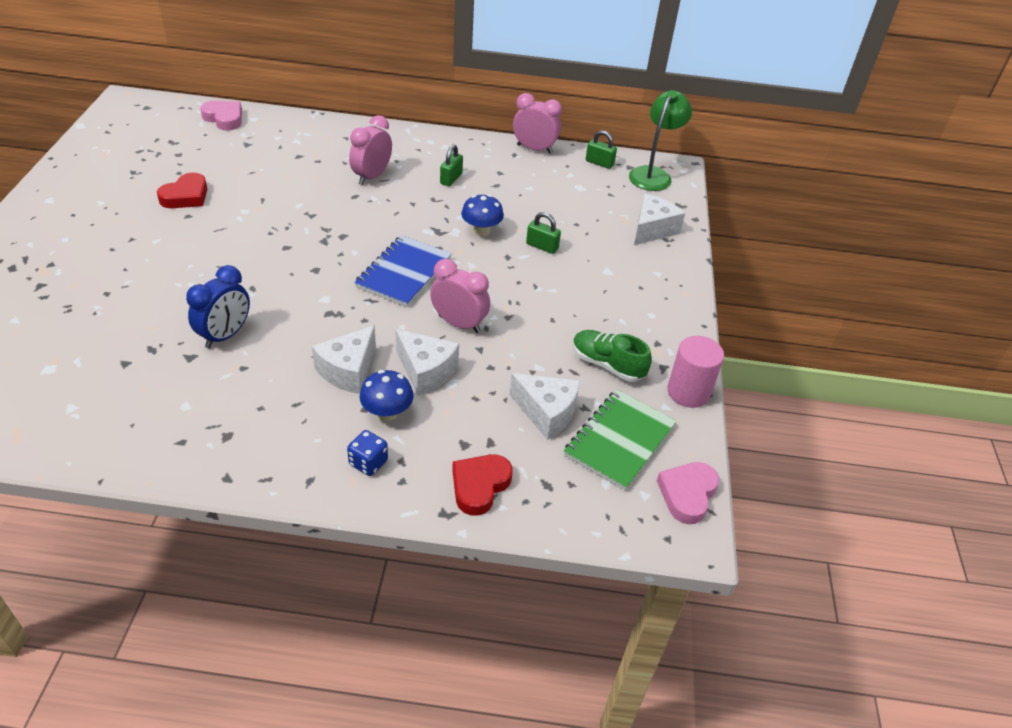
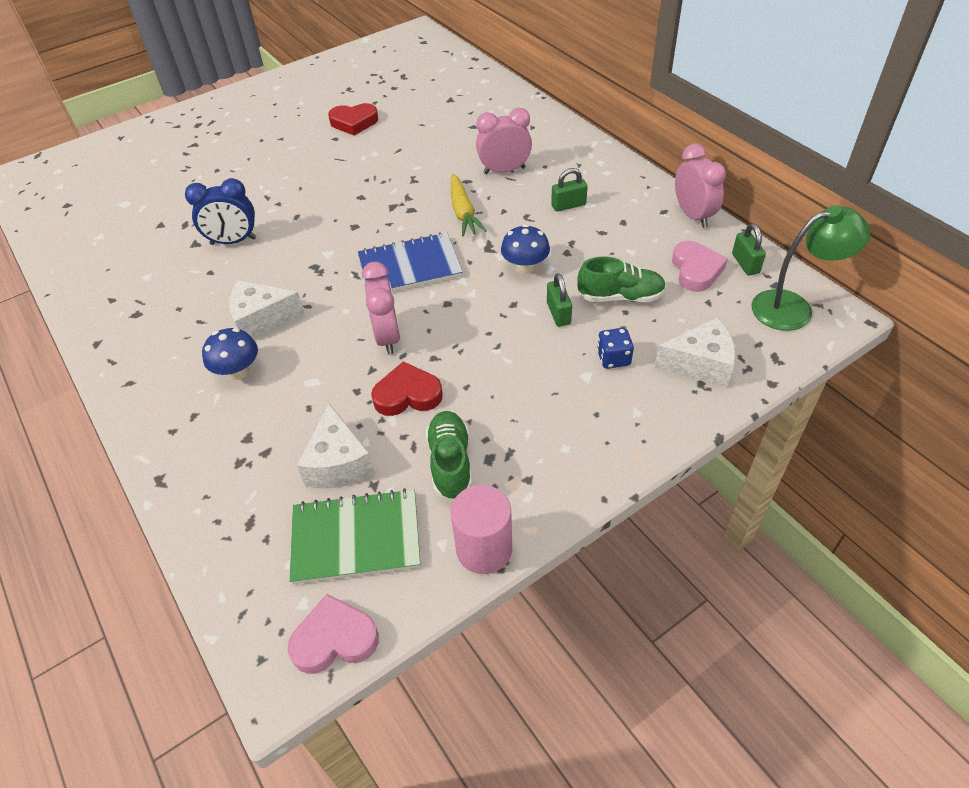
camera: 55 degrees right, 5 degrees up
pink heart [200,101,242,131] -> pink heart moved to [672,241,728,292]
blue dice [347,430,388,476] -> blue dice moved to [597,328,634,369]
white cheese [395,329,459,396] -> none
red heart [452,454,513,516] -> red heart moved to [371,361,443,416]
none -> yellow carrot [451,174,487,237]
none -> green shoe [577,256,666,302]

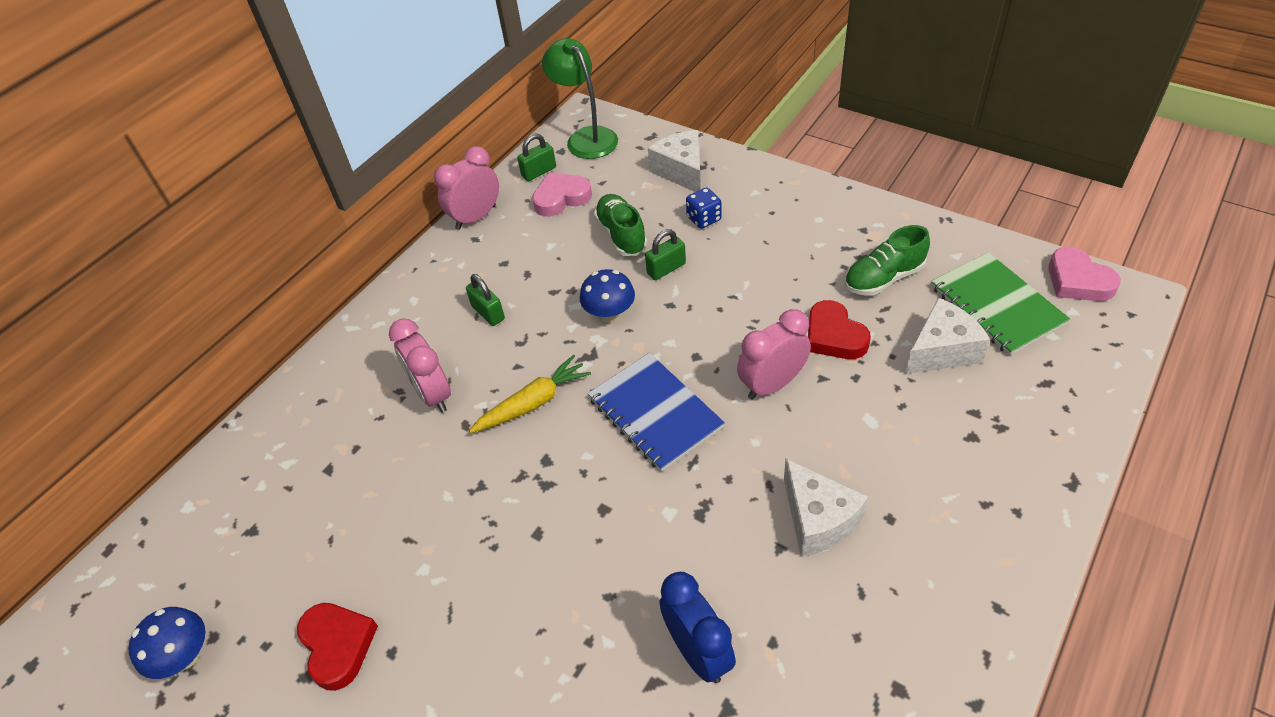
camera: 110 degrees left, 0 degrees up
blue mushroom [202,328,258,380] -> blue mushroom moved to [128,607,205,679]
pink cylinder [450,485,512,574] -> none

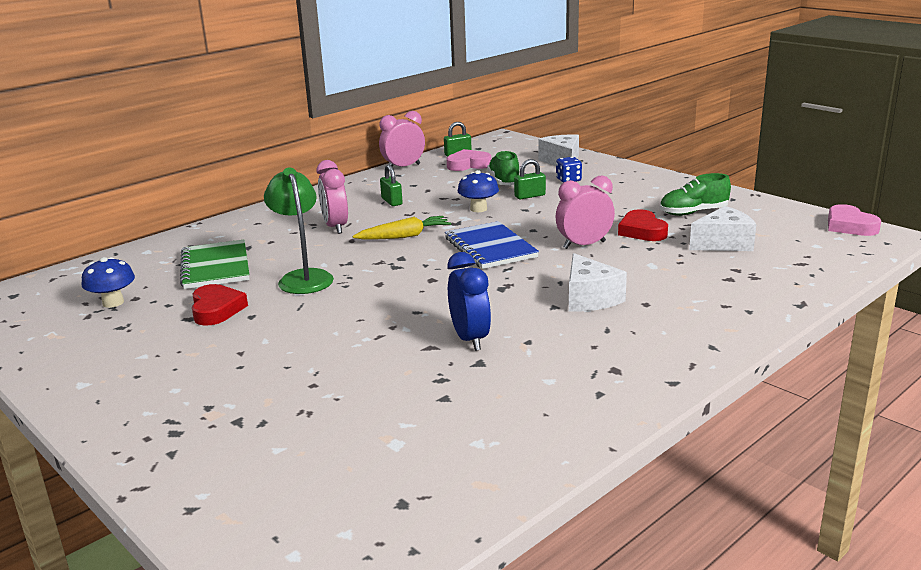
camera: 10 degrees right, 25 degrees down
green lamp [542,38,618,159] -> green lamp moved to [264,168,334,294]
green notebook [931,252,1070,356] -> green notebook moved to [180,240,250,289]

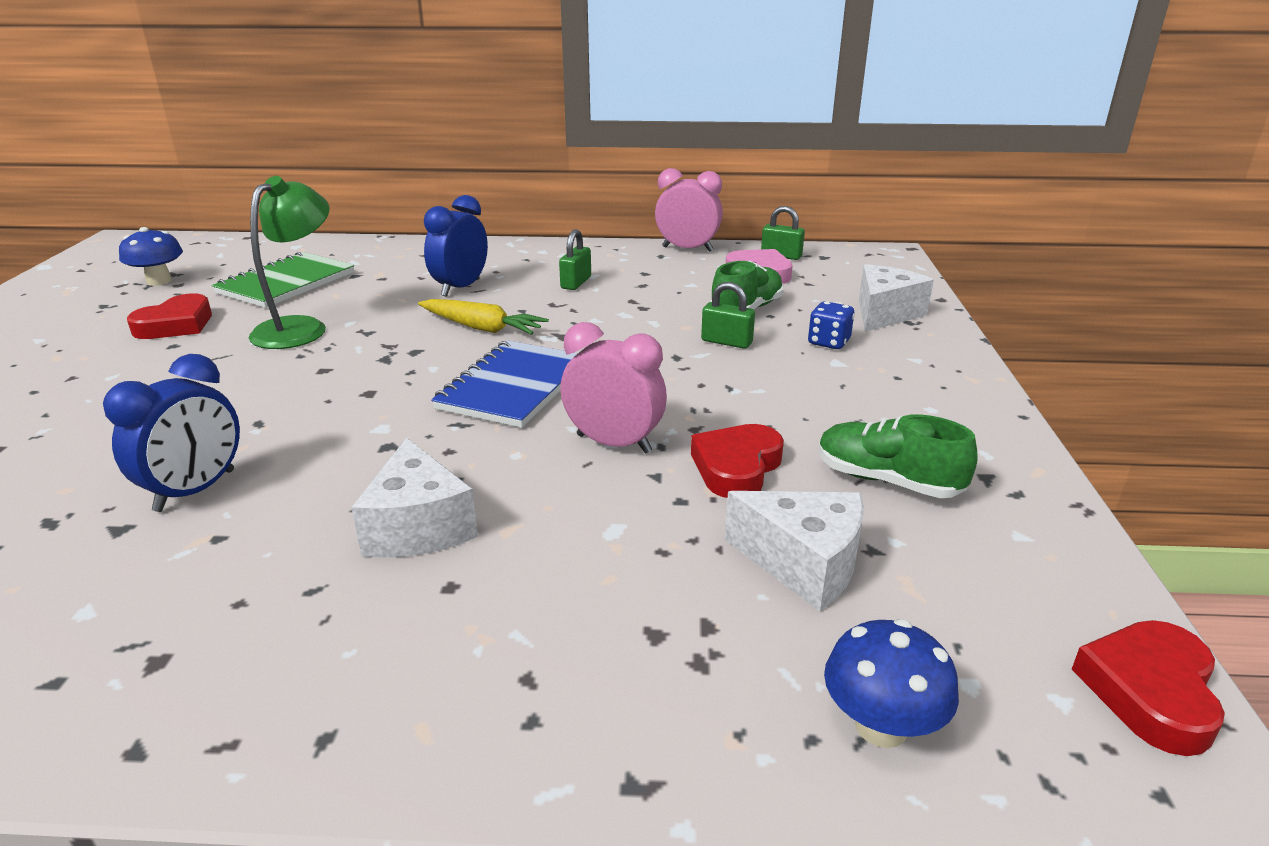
camera: 45 degrees right, 5 degrees up
pink clock [317,160,348,234] -> blue clock [424,195,488,297]
blue mushroom [458,170,499,212] -> blue mushroom moved to [824,619,959,748]
white cheese [569,253,627,311] -> white cheese turned 45 degrees counterclockwise [351,438,478,558]
pink heart [828,204,881,236] -> red heart [1071,620,1225,756]

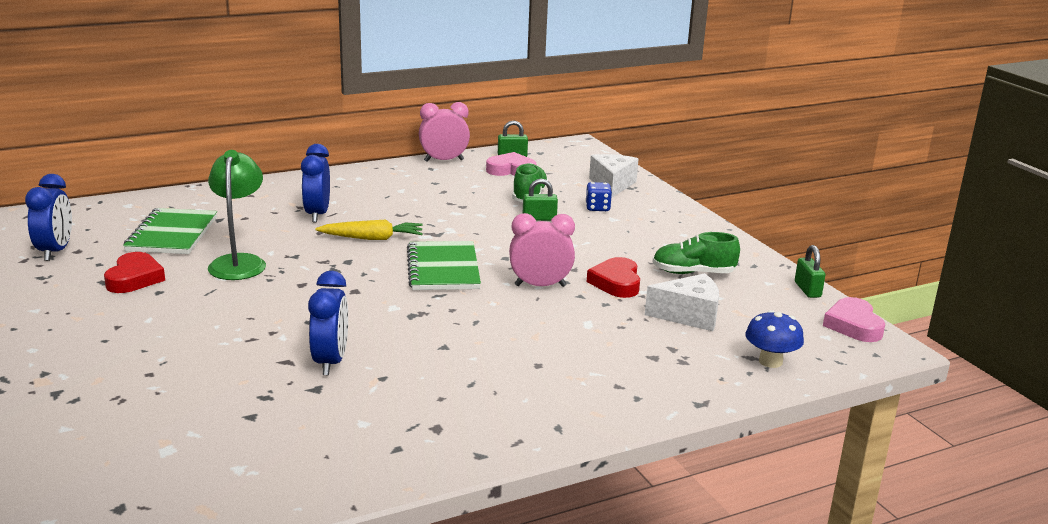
camera: 30 degrees left, 5 degrees down
blue mushroom [119,227,183,286] -> blue clock [25,174,72,261]
white cheese [351,438,478,558] -> none
blue notebook [431,340,578,428] -> green notebook [407,241,481,290]
green padlock [559,229,591,290] -> green padlock moved to [795,245,825,298]
red heart [1071,620,1225,756] -> pink heart [823,297,885,342]

